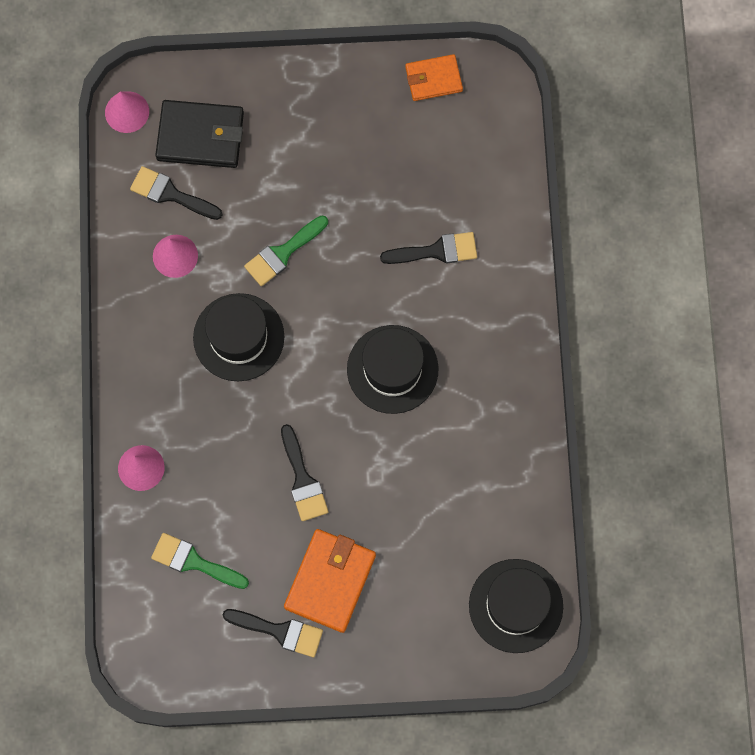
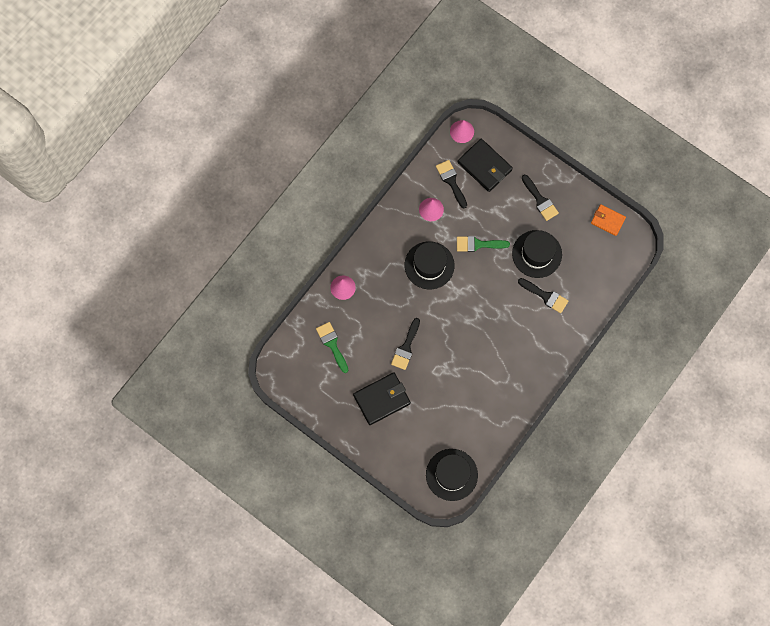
camera: 40 degrees right, 0 degrees up
black brush [223,609,323,657] -> black brush moved to [522,175,559,221]
orange wallet [284,529,376,633] -> black wallet [353,373,411,425]
black hat [347,325,439,414] -> black hat moved to [512,230,562,278]

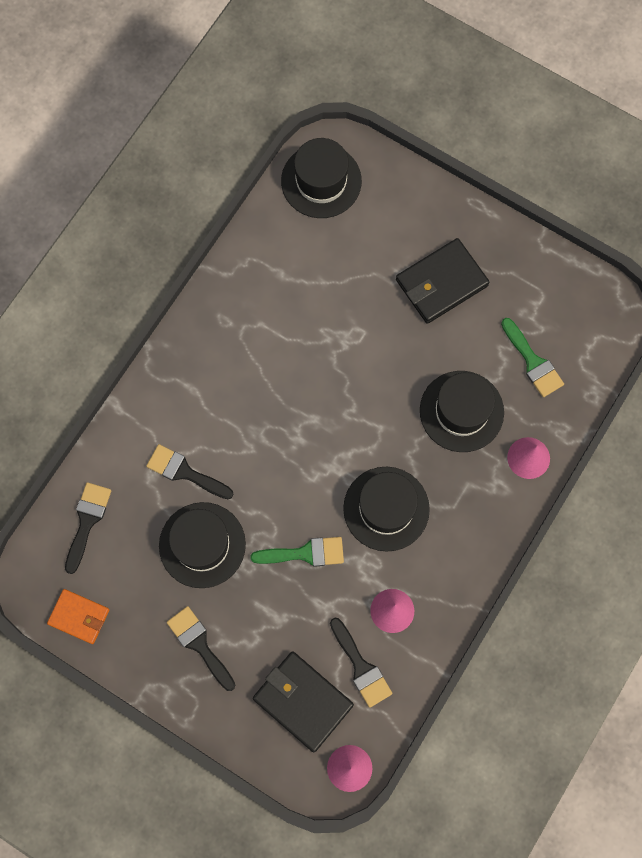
camera: 175 degrees right, 0 degrees up
black brush [391,318,420,370] -> black brush moved to [65,482,111,574]
none -> black hat [420,371,504,452]

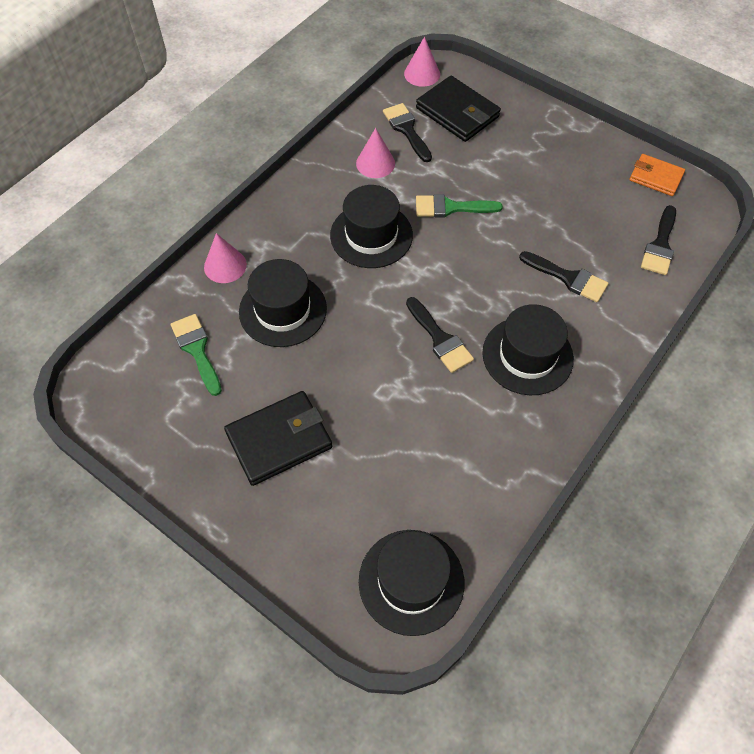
camera: 175 degrees left, 15 degrees down
black hat [159,502,246,588] -> black hat moved to [482,304,574,395]
black brush [167,606,235,691] -> black brush moved to [406,297,474,373]

